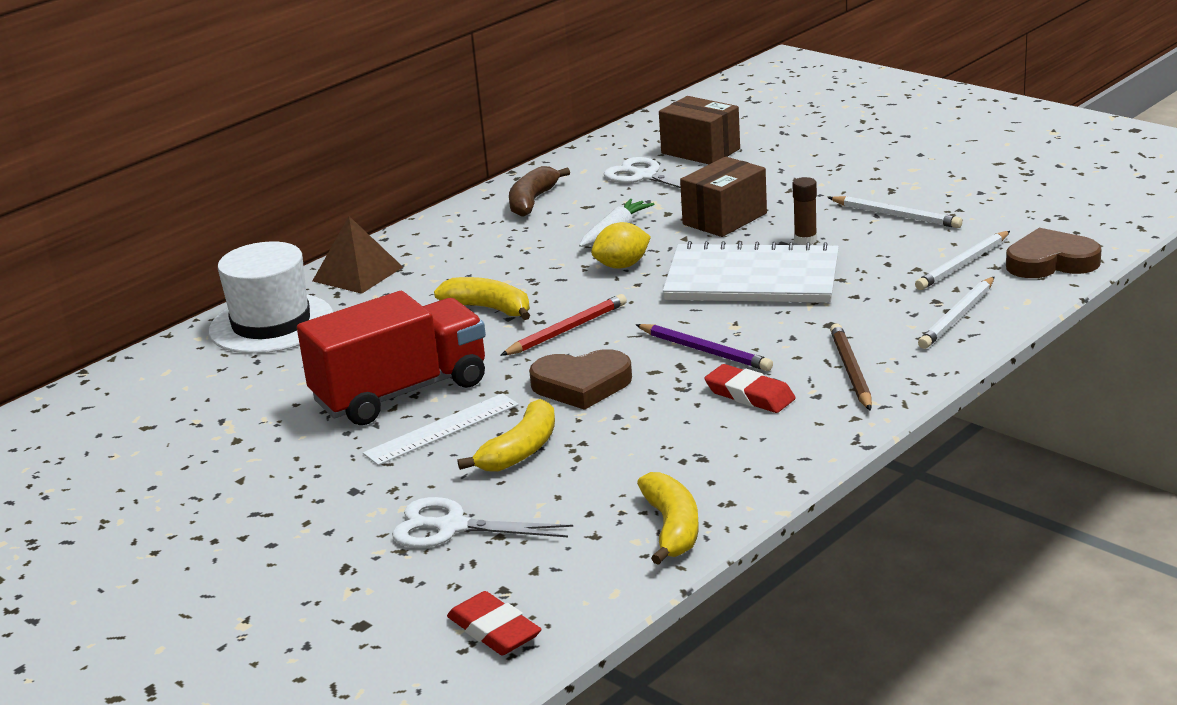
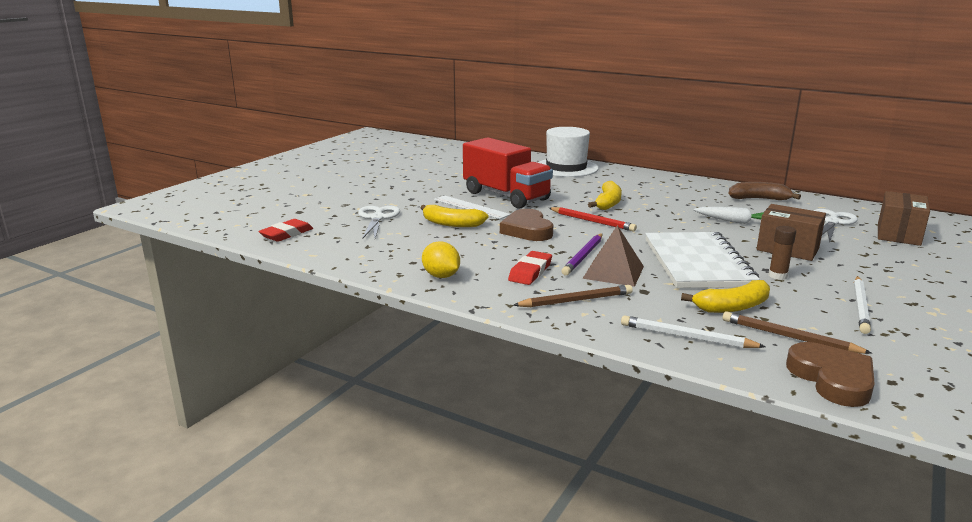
camera: 75 degrees right, 5 degrees down
brown pyramid [313,216,403,294] -> brown pyramid moved to [583,225,644,287]
yellow lemon [591,222,651,269] -> yellow lemon moved to [422,241,460,278]
yellow banana [637,472,699,565] -> yellow banana moved to [681,280,770,313]
white pencil [915,231,1010,290] -> brown pencil [723,311,872,354]

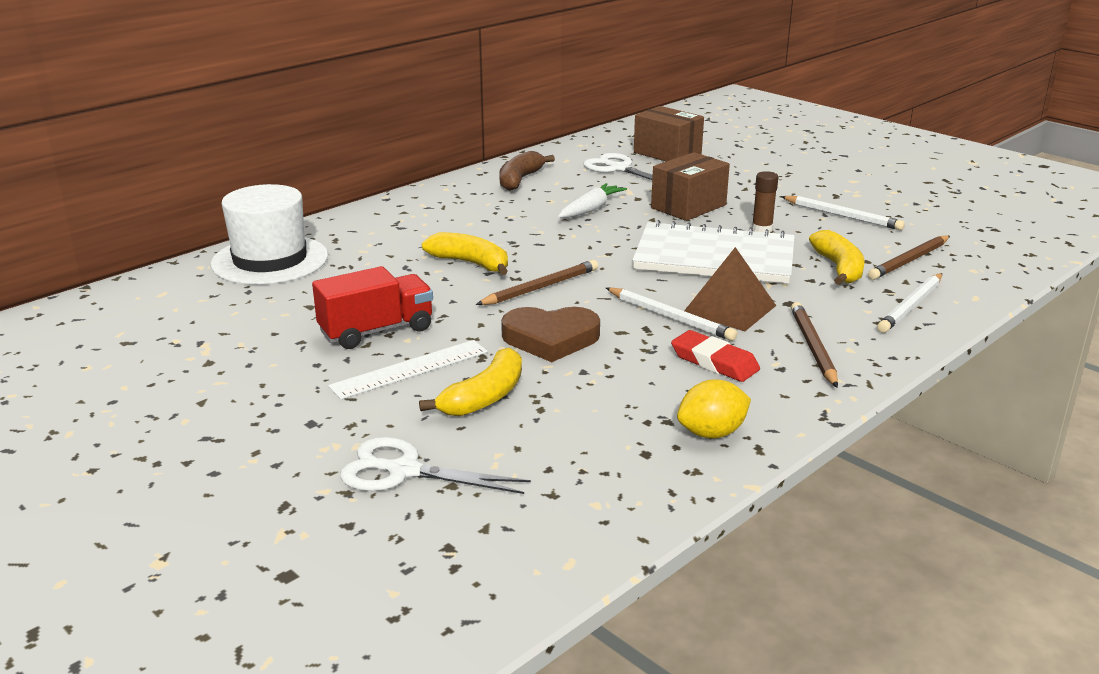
camera: 75 degrees left, 5 degrees up
red eraser [258,219,313,242] -> none
red truck [463,137,553,208] -> red truck [312,266,433,349], size x0.66
red pencil [549,207,637,231] -> brown pencil [476,260,598,305]
purple pencil [561,233,602,275] -> white pencil [606,287,737,341]
brown heart [786,342,875,407] -> none

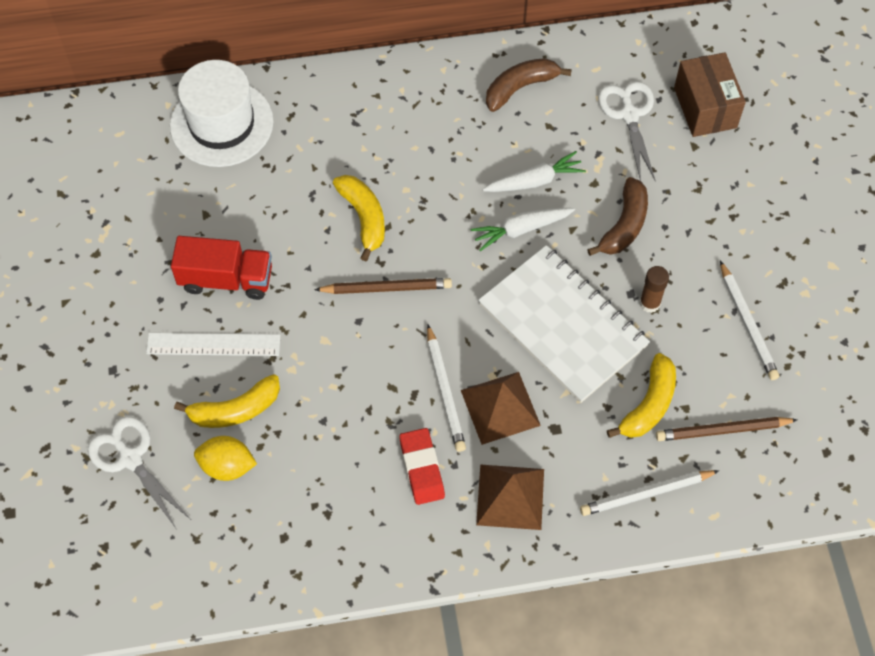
camera: 35 degrees right, 35 degrees up
brown heart [501,307,600,362] -> none
brown box [651,152,730,221] -> brown banana [587,177,648,256]
yellow lemon [677,379,751,439] -> yellow lemon moved to [194,436,257,481]
brown pencil [791,302,838,388] -> brown pyramid [476,464,544,530]
none -> white carrot [471,208,575,251]

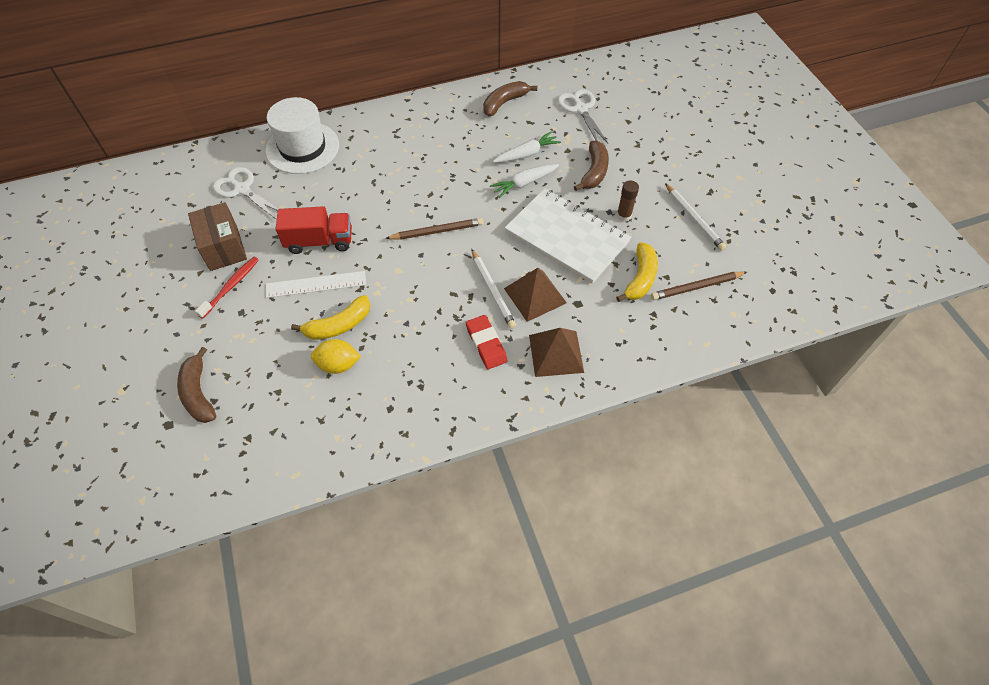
camera: 10 degrees left, 5 degrees down
white scissors [88,416,190,528] -> white scissors moved to [213,167,278,220]
yellow banana [333,175,385,261] -> none
white pencil [580,470,719,516] -> none
brown box [674,52,746,137] -> brown box moved to [188,202,247,271]
none -> brown banana [177,347,216,423]
none -> red toothbrush [195,257,259,319]

